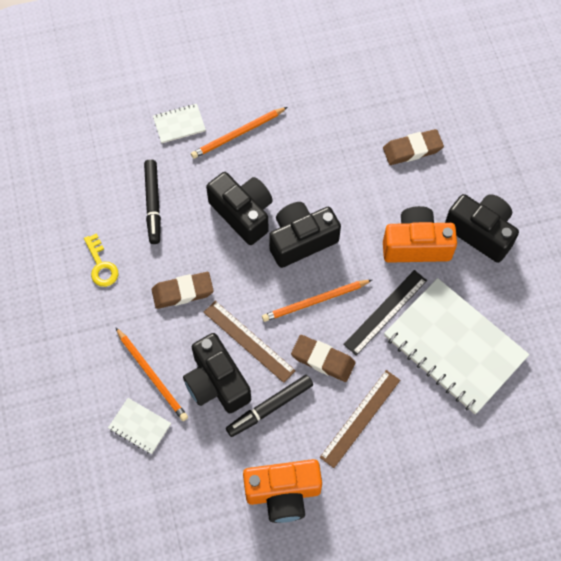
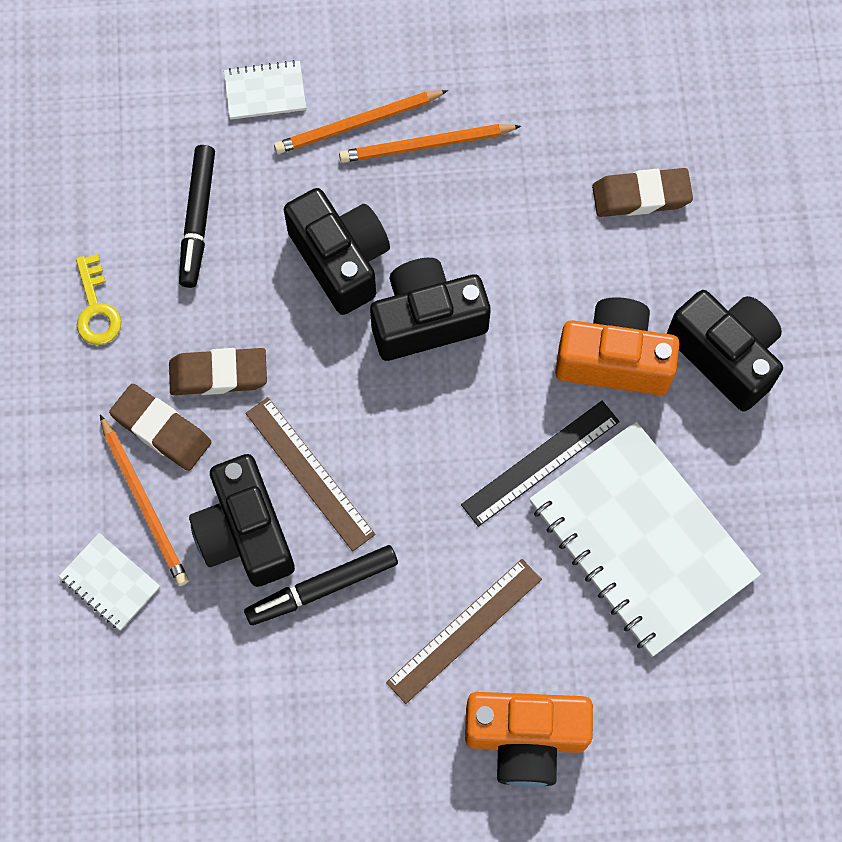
camera: 10 degrees right, 5 degrees up
orange camera [243,459,322,523] -> orange camera moved to [465,692,593,788]
orange pencil [262,280,372,322] -> orange pencil moved to [339,124,521,163]
brown eraser [291,335,355,382] -> brown eraser moved to [109,384,211,471]

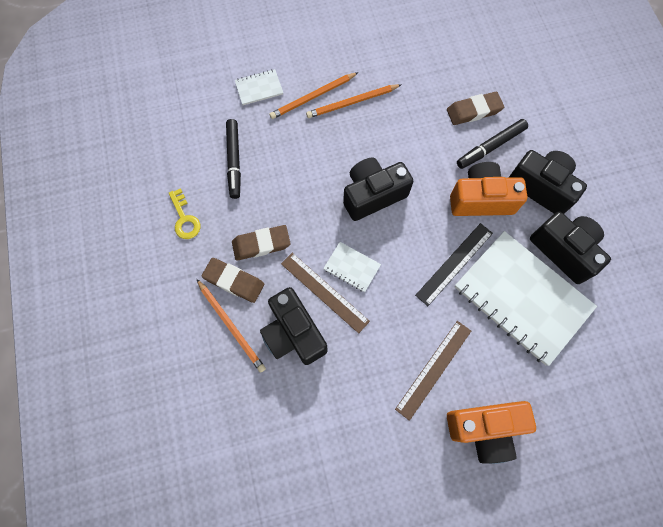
camera: 10 degrees left, 0 degrees up
white notebook [59,533,160,630] -> white notebook moved to [323,242,381,292]
black marker [244,545,398,625] -> black marker moved to [457,119,528,169]
black camera [284,188,390,315] -> black camera moved to [530,212,611,284]

